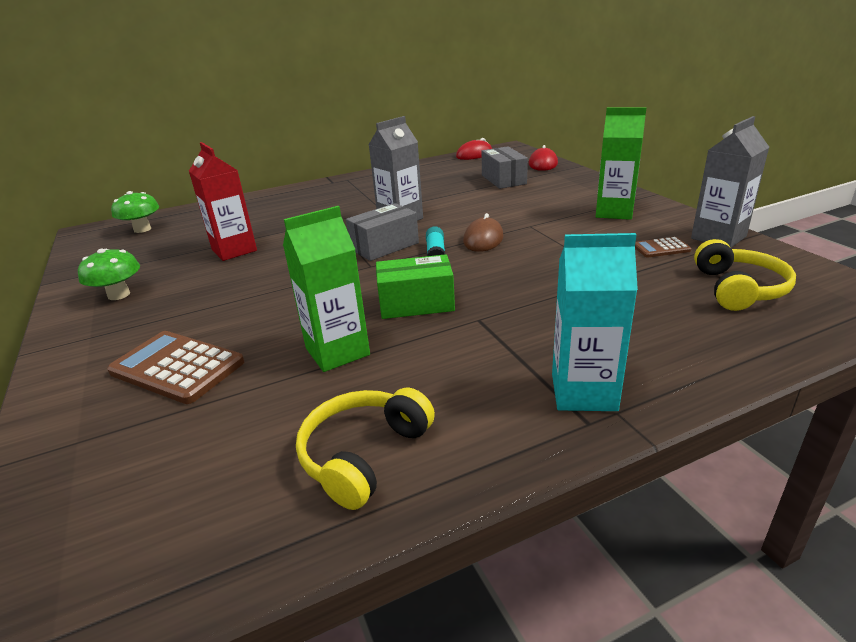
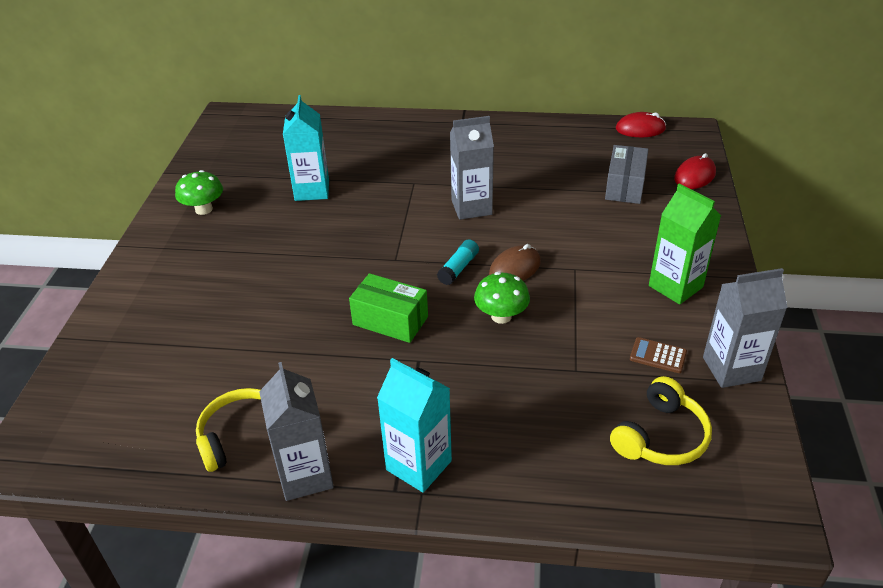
camera: 30 degrees right, 10 degrees up
brown calculator [107,331,245,404] -> none
green mushroom [111,191,159,233] -> green mushroom moved to [474,272,530,324]
red carton [189,142,257,261] -> turquoise carton [283,95,329,201]
green carton [283,206,370,372] -> none
grey box [346,203,419,261] -> none
none -> grey carton [259,362,334,501]

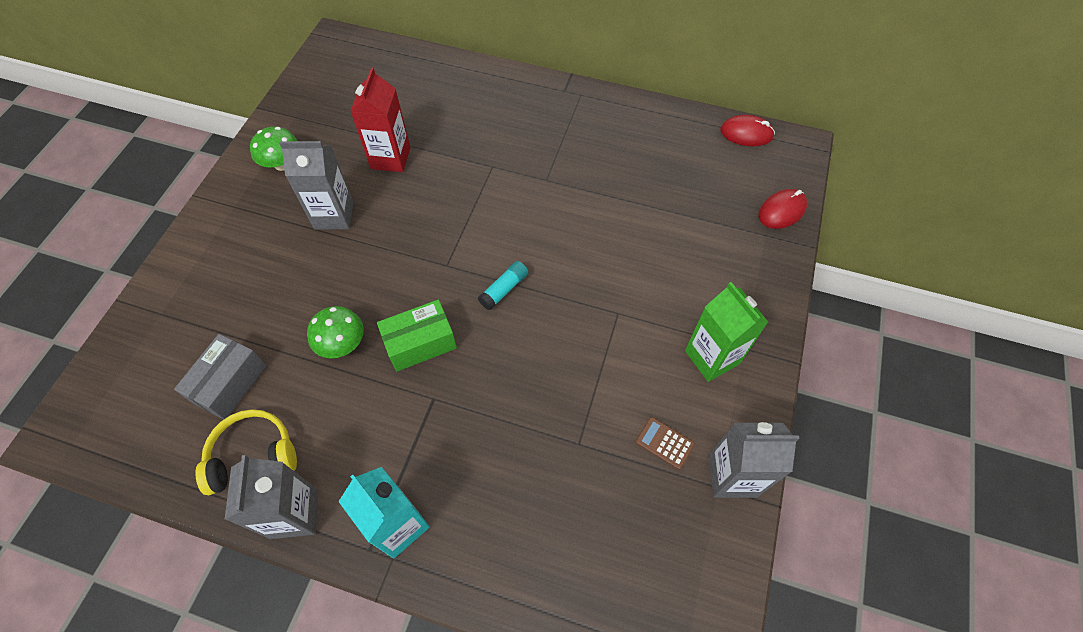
camera: 10 degrees right, 20 degrees up
turquoise carton [283,95,329,201] -> red carton [350,67,411,172]
green box [349,273,428,343] -> green box turned 60 degrees counterclockwise [377,299,457,372]
grey carton [450,116,494,220] -> grey carton moved to [279,141,354,230]
green mushroom [474,272,530,324] -> green mushroom moved to [307,306,364,358]
brown mouse [489,244,541,281] -> none
grey box [605,145,649,204] -> grey box moved to [174,334,267,419]
yellow headphones [610,376,712,465] -> none

